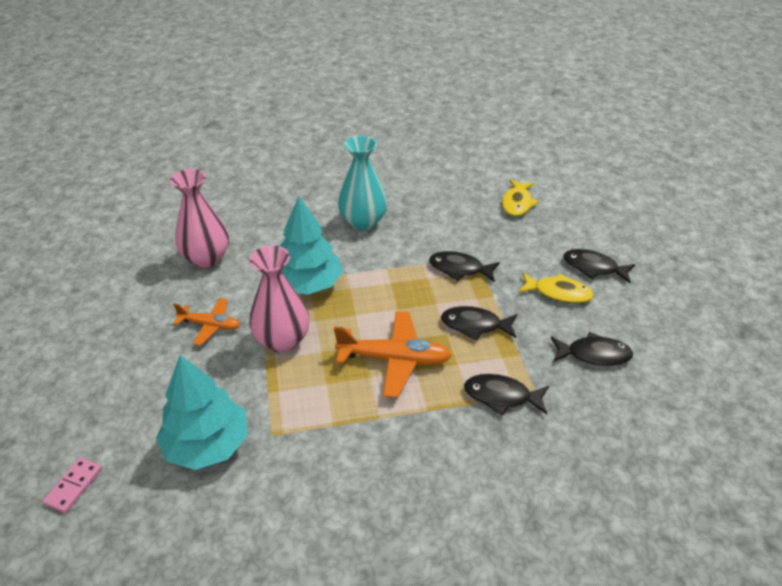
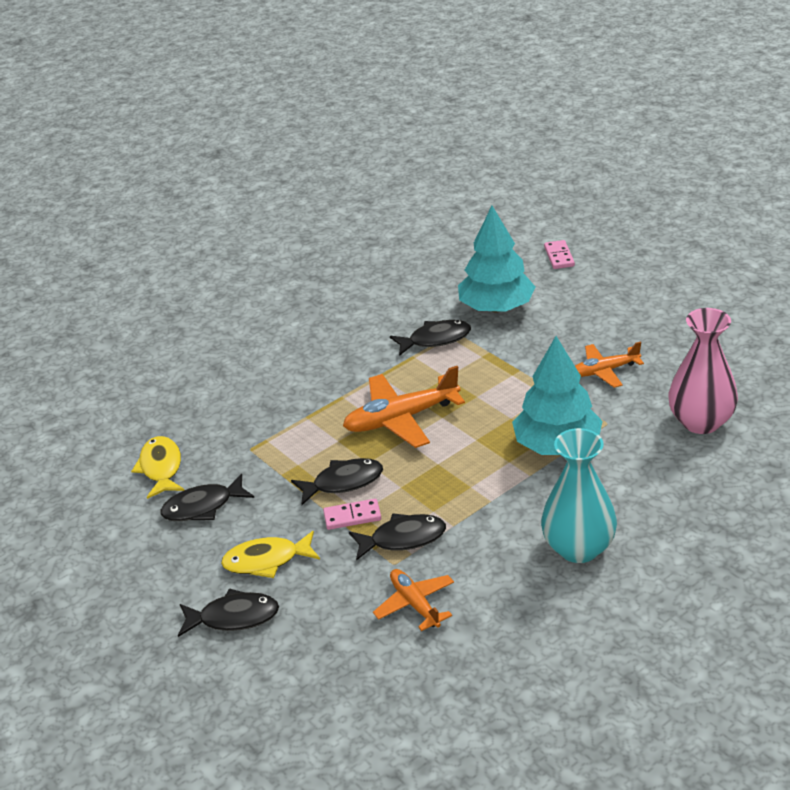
camera: 155 degrees right, 5 degrees down
pink vase [249,245,309,353] -> none
black fish [464,374,549,416] -> black fish moved to [390,320,471,356]
yellow fish [502,179,539,216] -> yellow fish moved to [131,436,184,499]
none -> pink domino [323,499,381,530]
none -> orange plane [373,569,454,631]

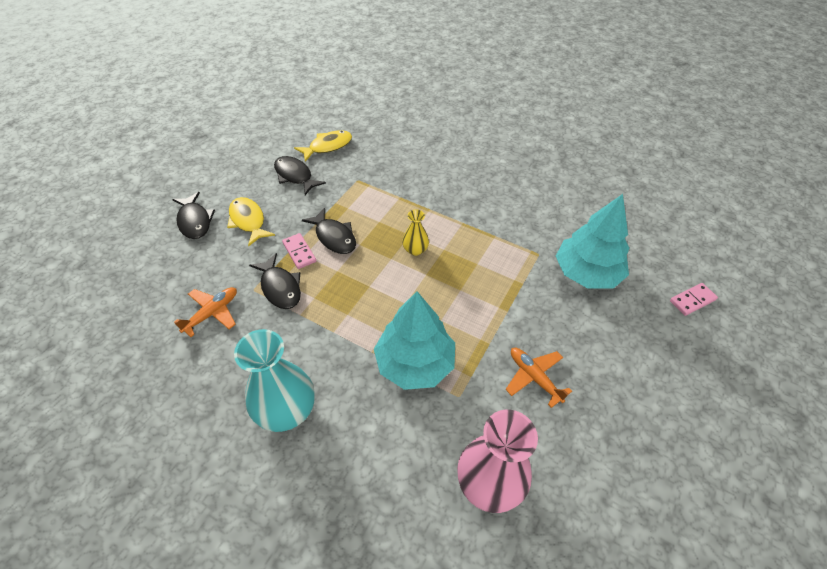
camera: 65 degrees right, 15 degrees up
orange plane [343,366,465,448] -> yellow vase [402,209,429,256]
black fish [390,320,471,356] -> none

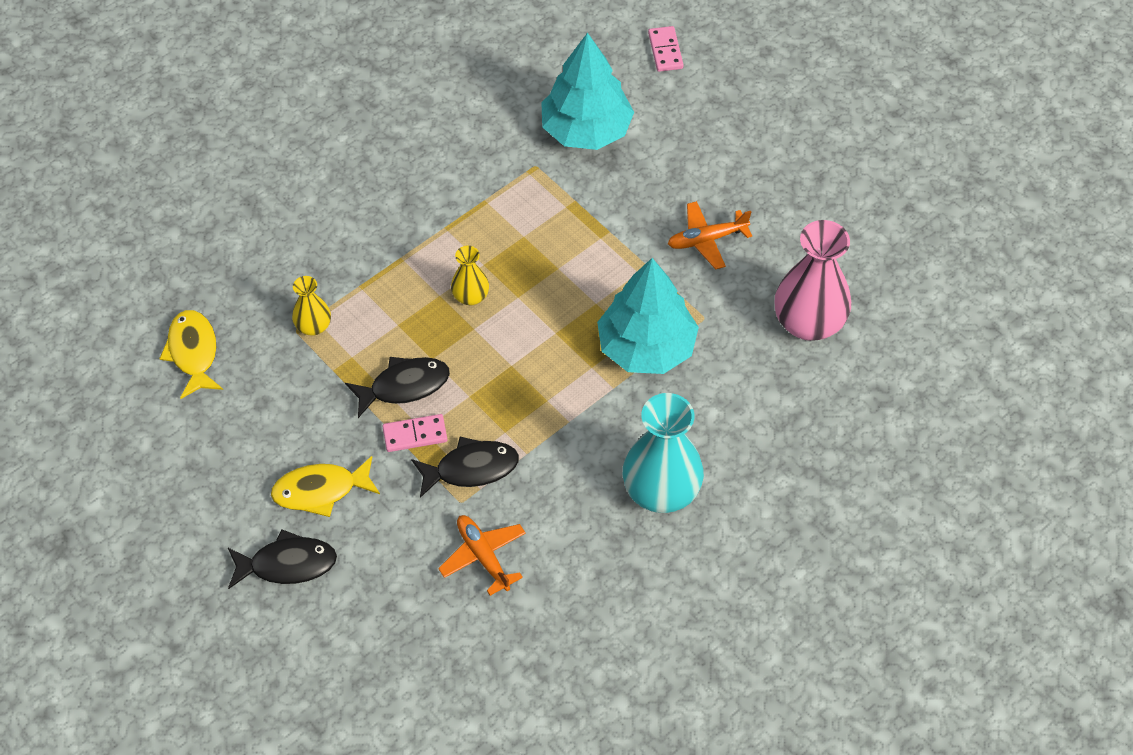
camera: 70 degrees left, 5 degrees up
black fish [274,156,326,195] -> none
none -> yellow vase [292,276,331,336]

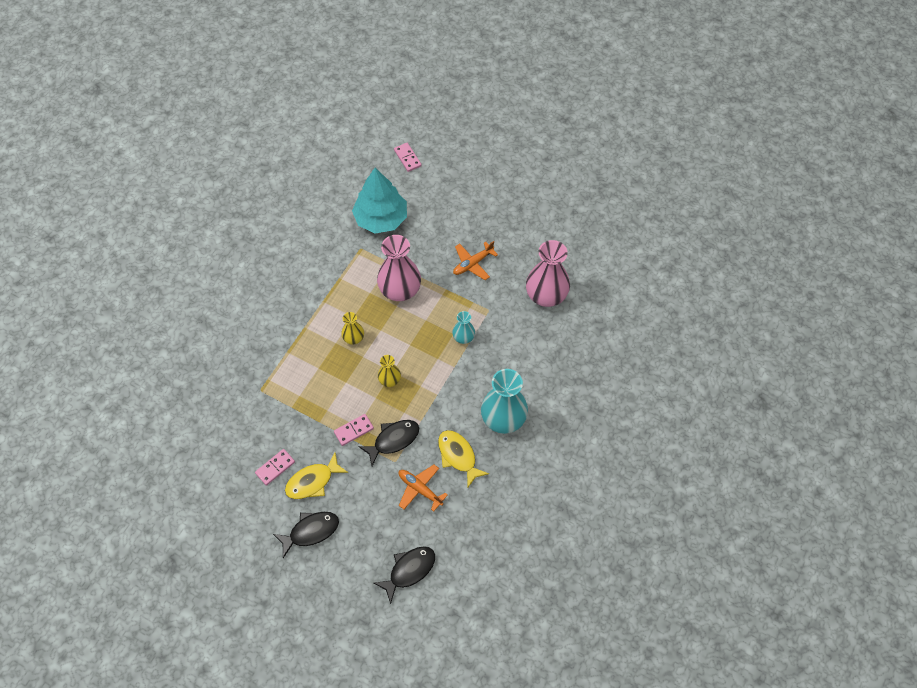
camera: 20 degrees left, 5 degrees up
yellow fish [159,310,223,399] -> yellow fish moved to [438,430,489,487]
yellow vase [292,276,331,336] -> yellow vase moved to [378,355,401,387]
black fish [345,357,450,418] -> black fish moved to [374,546,435,604]
turquoise tree [597,258,699,374] -> turquoise vase [452,311,475,344]
none -> pink domino [255,449,295,486]
none -> pink vase [377,235,421,301]

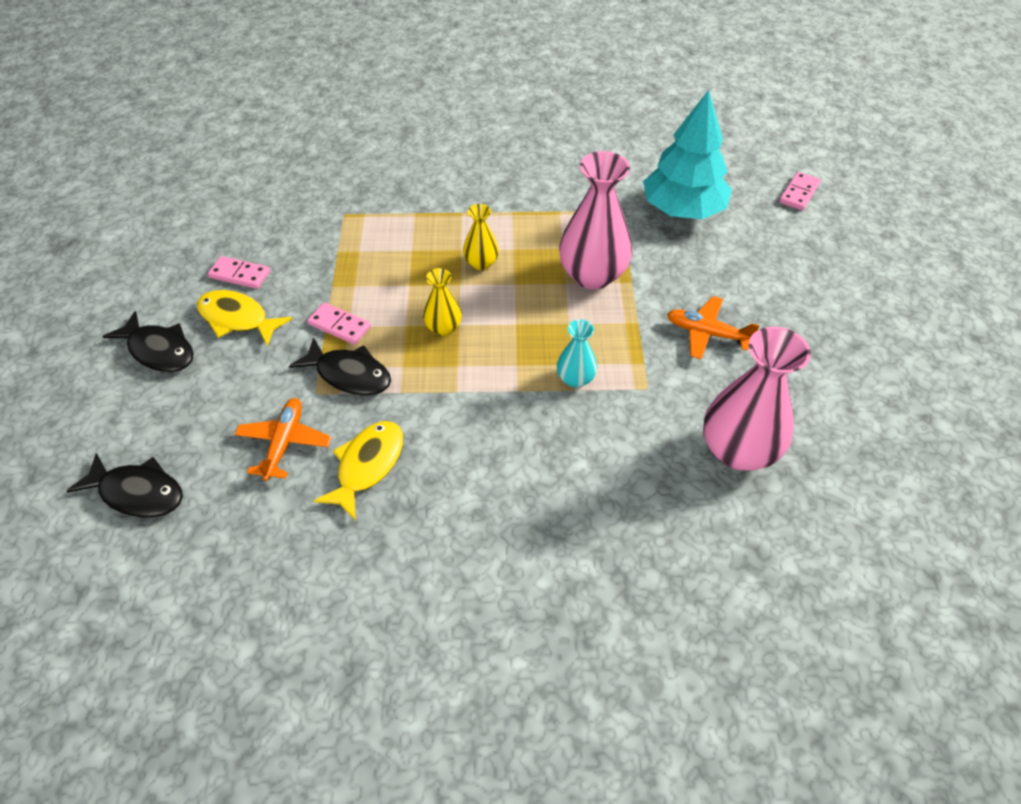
camera: 60 degrees right, 10 degrees down
turquoise vase [481,369,528,434] -> none

